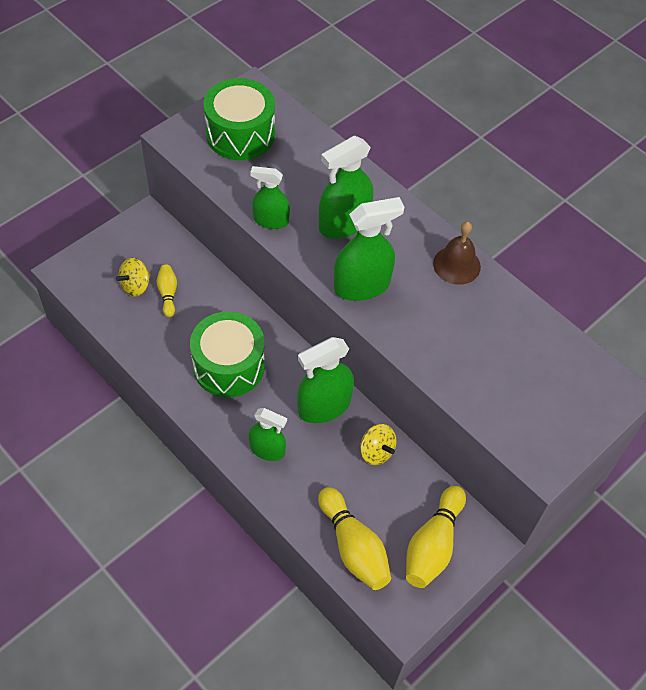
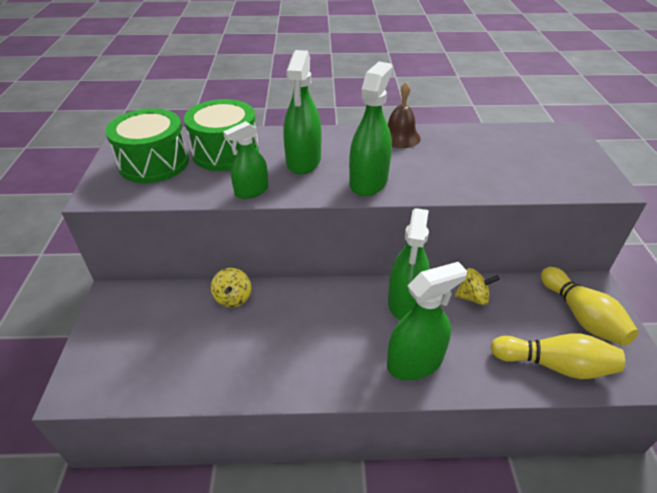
camera: 45 degrees left, 15 degrees down
yellow spinning top [116,258,151,297] -> yellow spinning top moved to [211,268,251,308]
yellow bowling pin [156,265,177,317] -> none
green drum [190,311,265,397] -> green drum moved to [184,99,259,171]
green spray bottle [249,408,287,461] -> green spray bottle [387,262,467,380], size x1.57

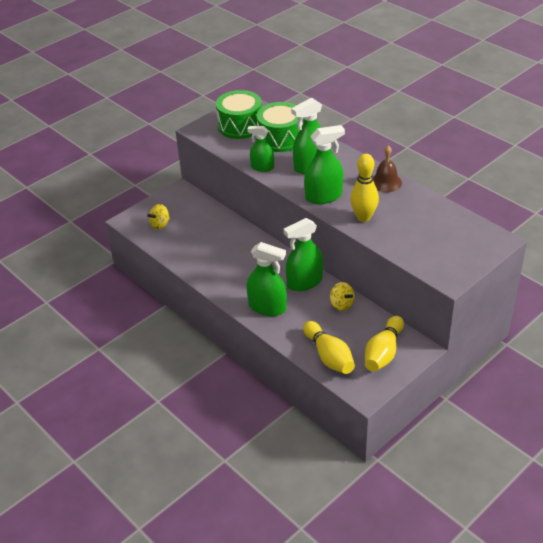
camera: 50 degrees right, 0 degrees up
yellow spinning top [211,268,251,308] -> yellow spinning top moved to [147,204,170,230]
none -> yellow bowling pin [350,154,379,222]

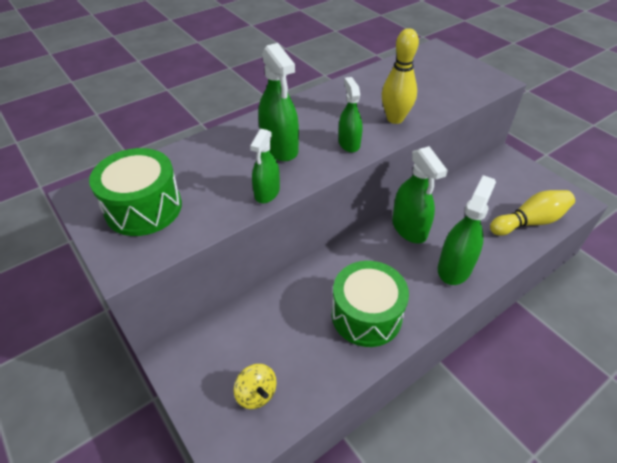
camera: 85 degrees left, 5 degrees up
green drum [256,102,303,152] -> green drum moved to [332,261,409,347]
green spray bottle [304,125,345,204] -> green spray bottle [338,77,363,153], size x0.64
yellow spinning top [330,282,355,311] -> none
yellow bowling pin [365,316,404,372] -> none
brown bell [373,145,402,192] -> none

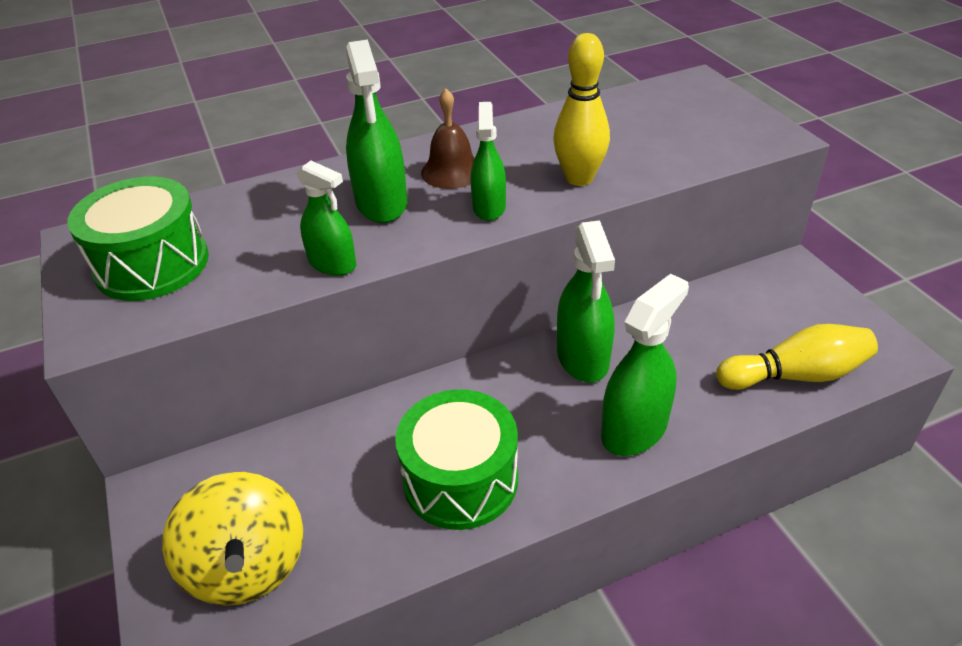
camera: 15 degrees right, 5 degrees down
yellow spinning top [234,364,277,409] -> yellow spinning top [162,472,303,606], size x1.83
green spray bottle [250,129,280,203] -> green spray bottle turned 90 degrees counterclockwise [296,161,357,276]
none -> brown bell [421,89,475,189]

